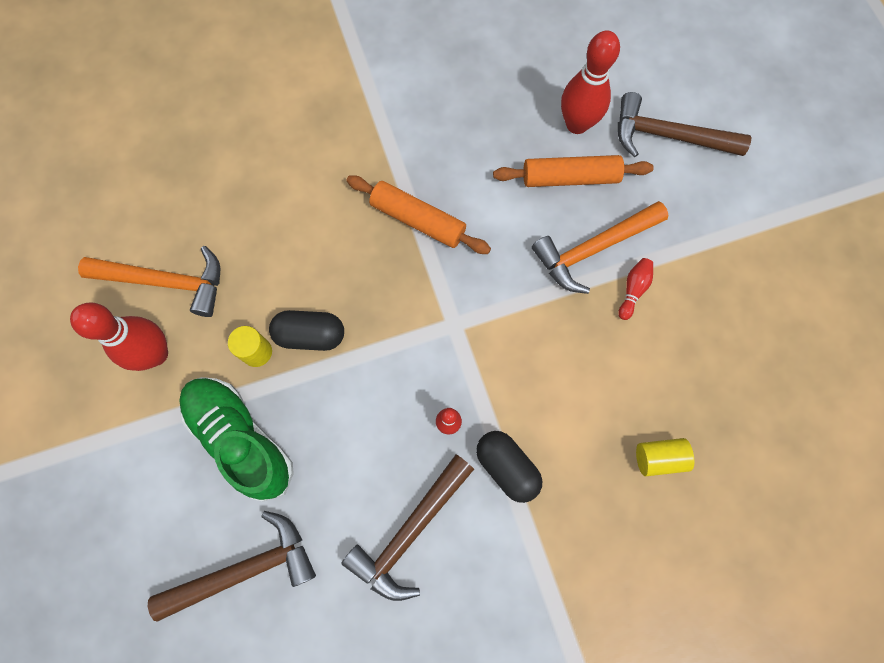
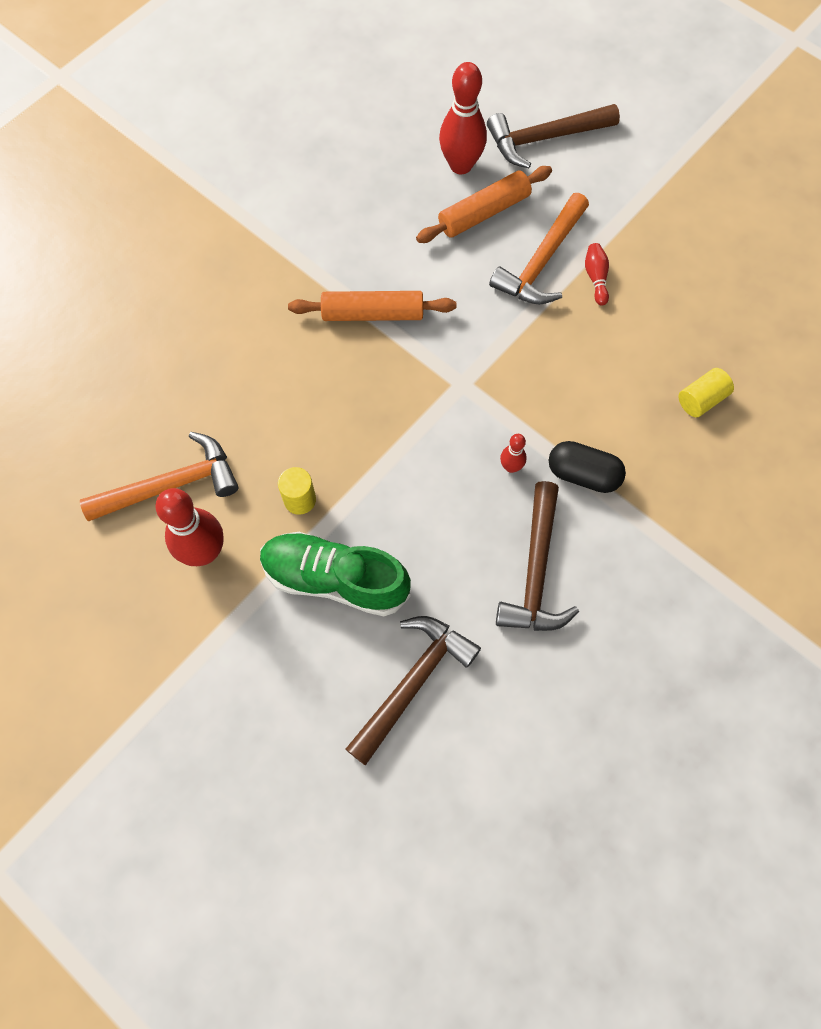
camera: 30 degrees left, 5 degrees down
black capsule [269,310,344,351] -> none

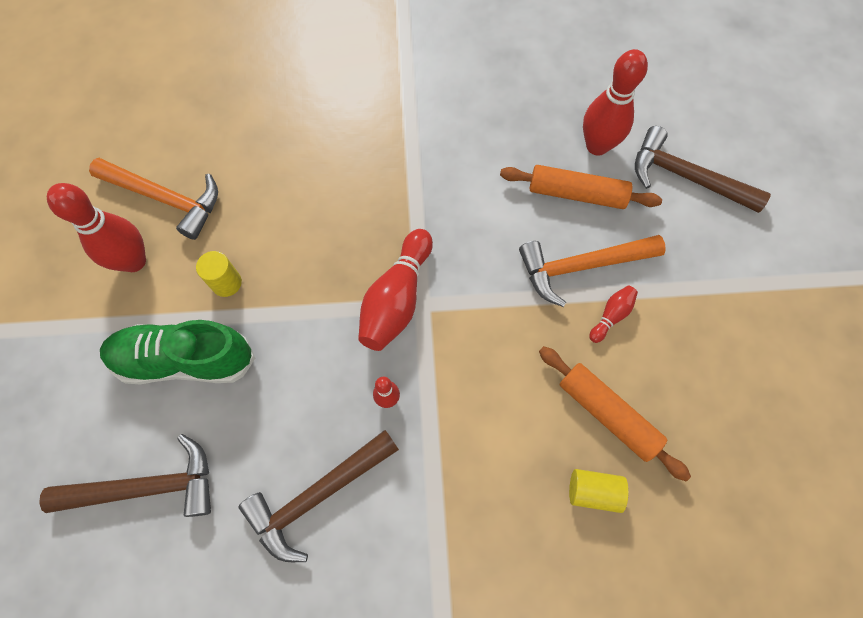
camera: 45 degrees right, 0 degrees up
green shoe [260,532,411,616] -> green shoe turned 60 degrees counterclockwise [100,320,255,384]
orange rolling pin [288,291,456,321] -> orange rolling pin moved to [539,346,691,481]
black capsule [549,441,626,493] -> none
none -> red bowling pin [358,229,433,351]

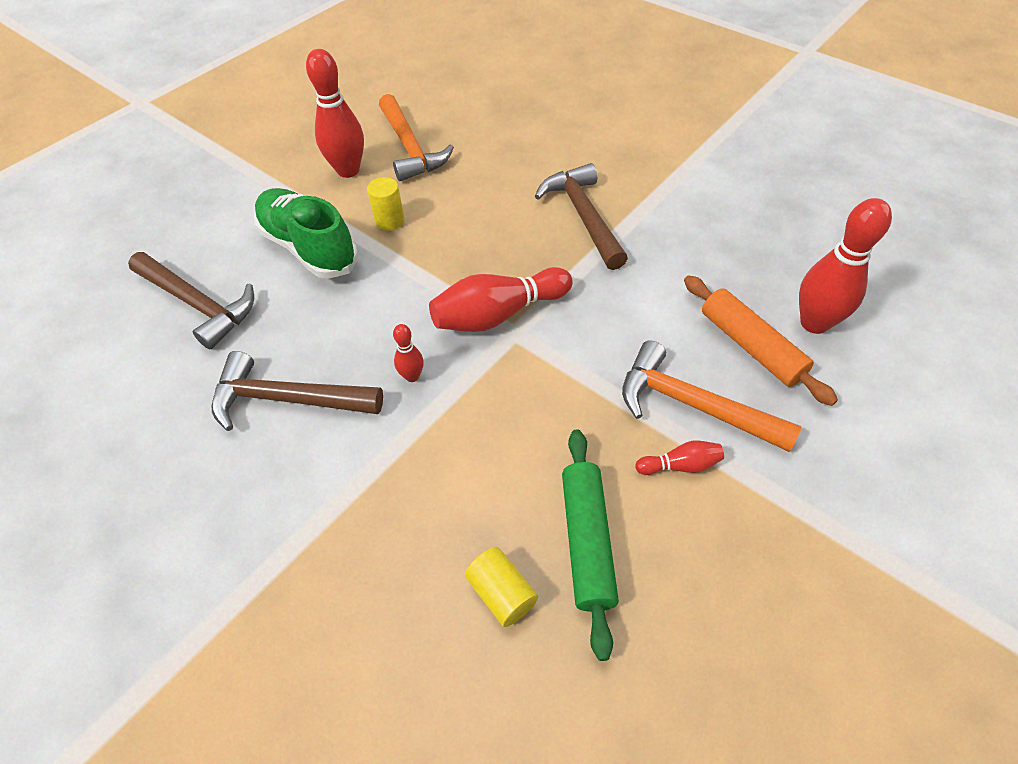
camera: 45 degrees right, 15 degrees down
orange rolling pin [539,346,691,481] -> green rolling pin [562,429,619,661]
brown hammer [635,126,771,213] -> brown hammer moved to [535,163,628,270]

